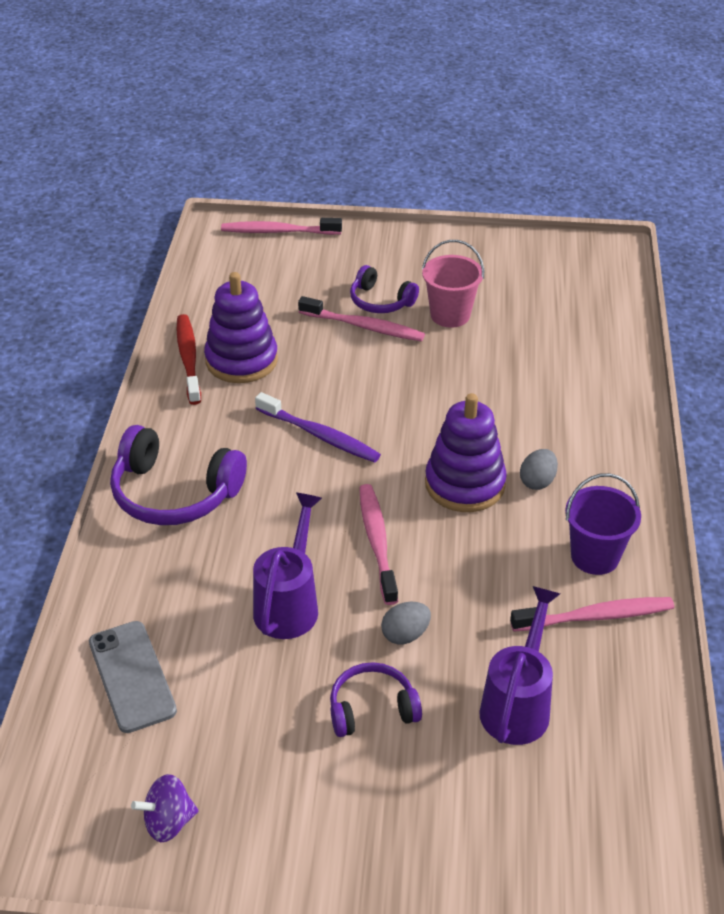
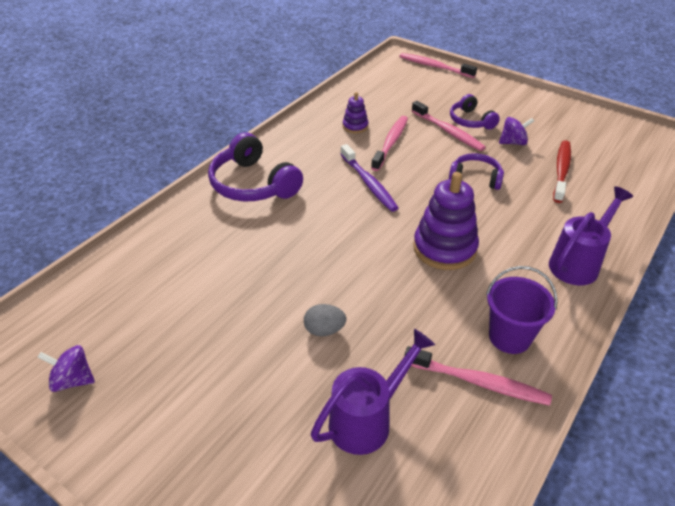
camera: 30 degrees right, 0 degrees up
grey phone [89,621,177,733] -> none
red toothbrush [177,314,201,405] -> red toothbrush moved to [553,140,571,203]
purple stacking toy [204,272,278,383] -> purple stacking toy [343,92,368,133], size x0.52
purple watering can [253,493,322,639] -> purple watering can moved to [549,186,633,285]
purple headphones [330,662,422,737] -> purple headphones moved to [449,153,504,190]
pink toothbrush [359,484,398,605] -> pink toothbrush moved to [371,116,408,171]
pink bucket [422,240,484,328] -> purple spinning top [499,117,534,145]
grey egg [520,449,558,490] -> none

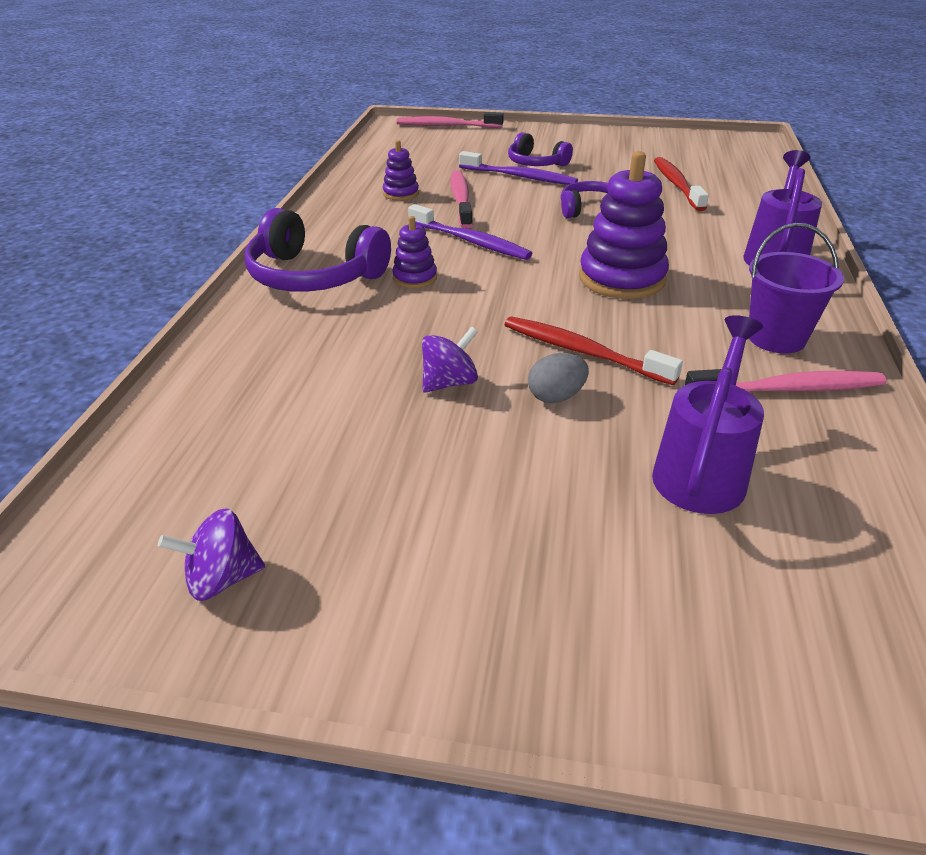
camera: 25 degrees left, 5 degrees down
pink toothbrush [412,101,486,151] -> purple toothbrush [459,151,578,185]
purple spinning top [499,117,534,145] -> purple spinning top moved to [422,326,478,392]
none -> purple stacking toy [392,216,437,288]
none -> red toothbrush [505,317,683,385]

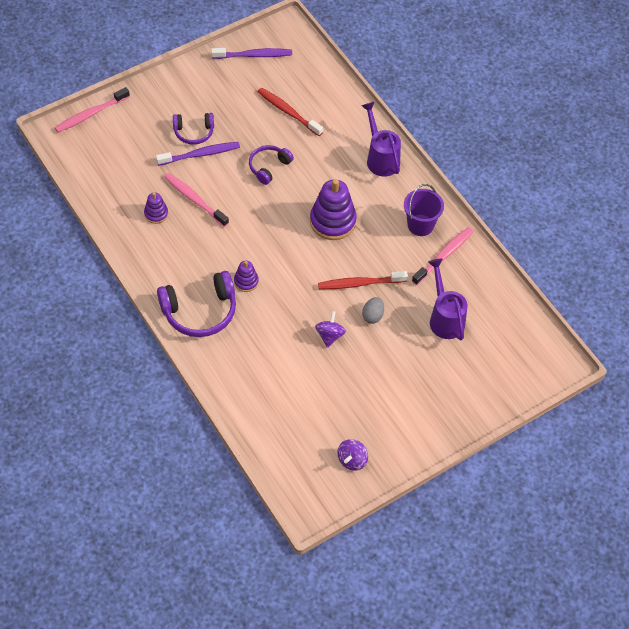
camera: 45 degrees left, 20 degrees up
purple toothbrush [408,204,532,260] -> purple toothbrush moved to [211,48,292,59]

